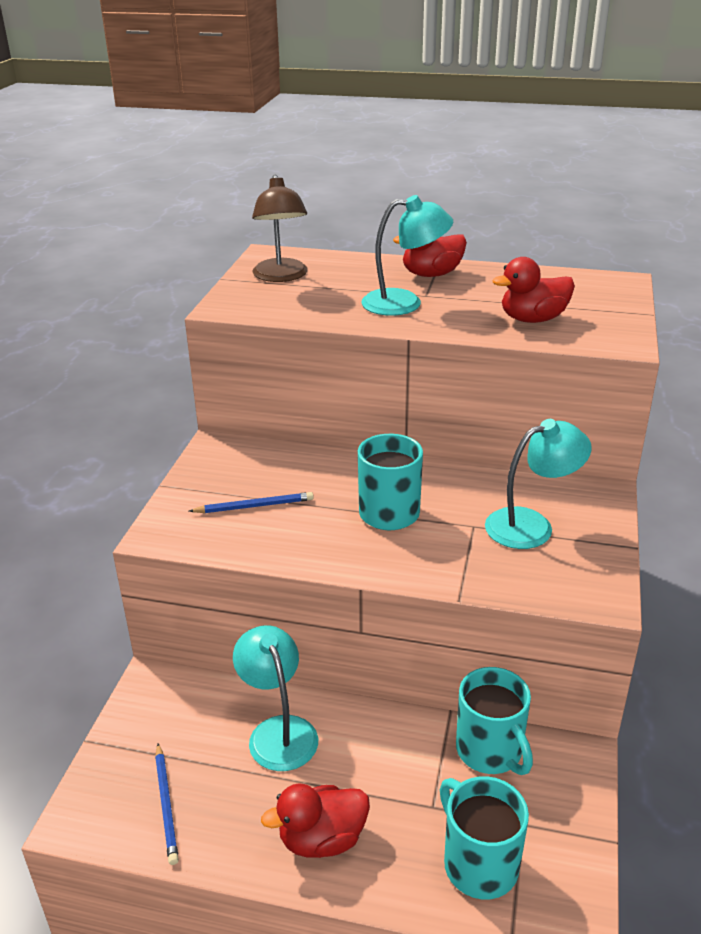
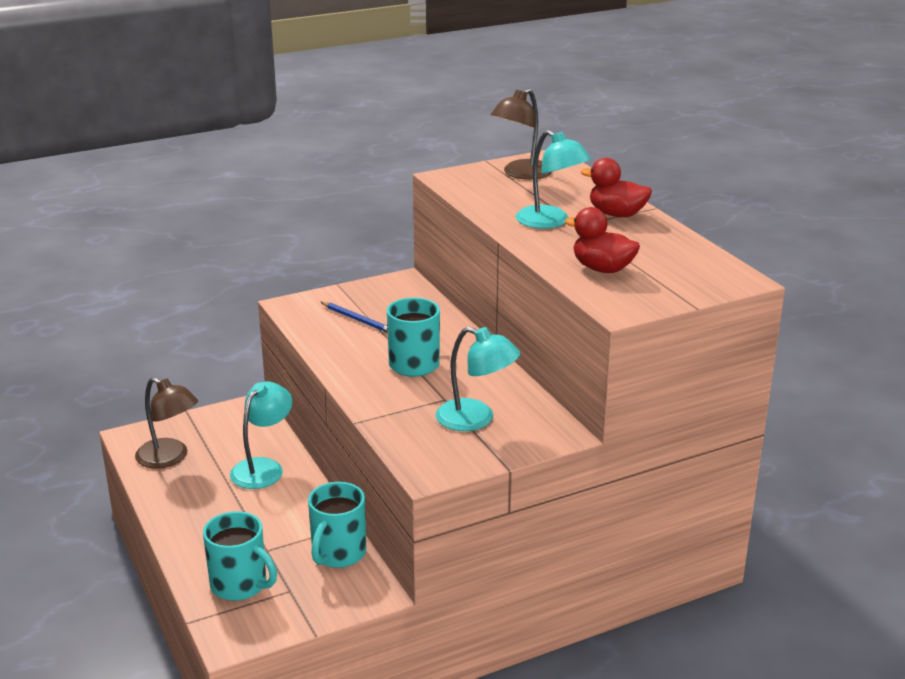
camera: 50 degrees right, 5 degrees down
blue pencil [155,743,179,865] -> brown lamp [135,377,198,469]
red duck [261,783,370,858] -> none
turquoise mug [440,776,529,899] -> turquoise mug turned 105 degrees clockwise [203,511,277,601]

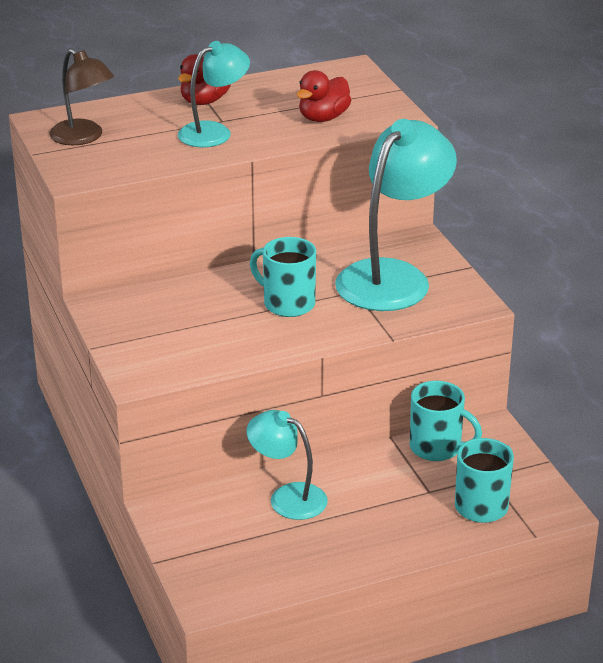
camera: 85 degrees left, 5 degrees up
brown lamp [135,377,198,469] -> none
blue pencil [321,302,388,333] -> none
turquoise lamp [436,327,520,431] -> turquoise lamp [335,119,457,311], size x1.75

